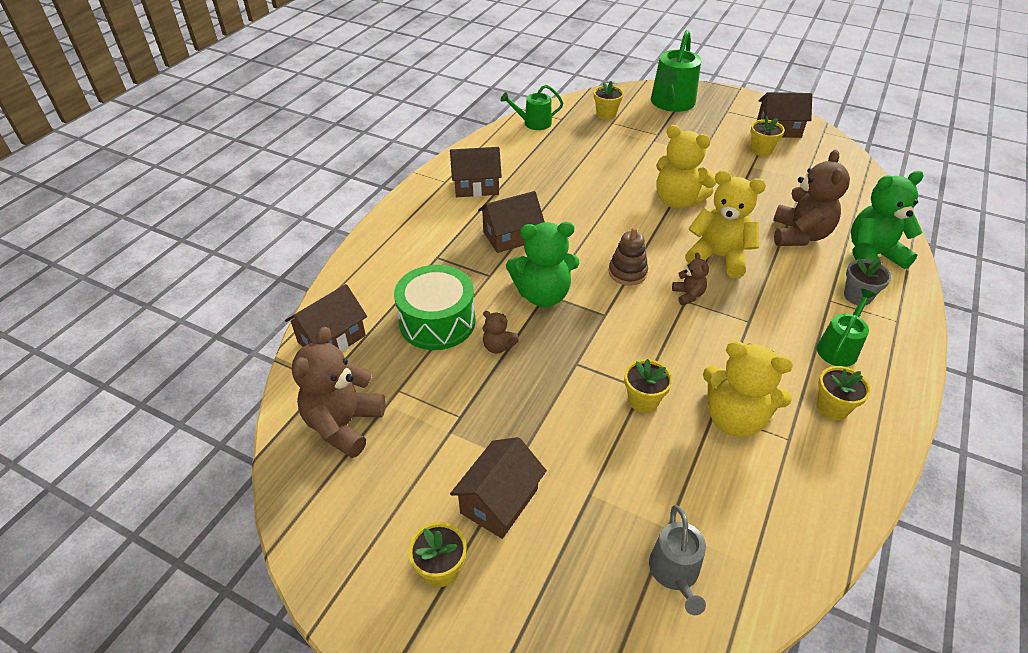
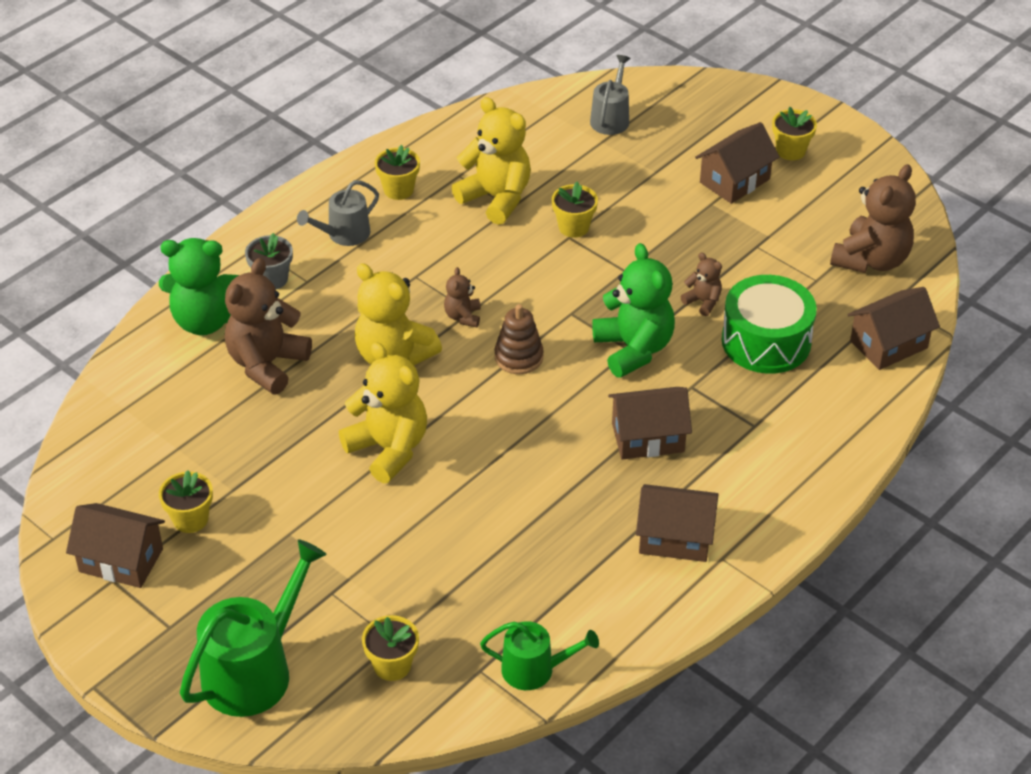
camera: 165 degrees left, 0 degrees up
green teddy bear [506,222,579,307] -> green teddy bear turned 60 degrees clockwise [592,243,675,378]
green watering can [817,289,876,367] -> grey watering can [297,180,379,246]

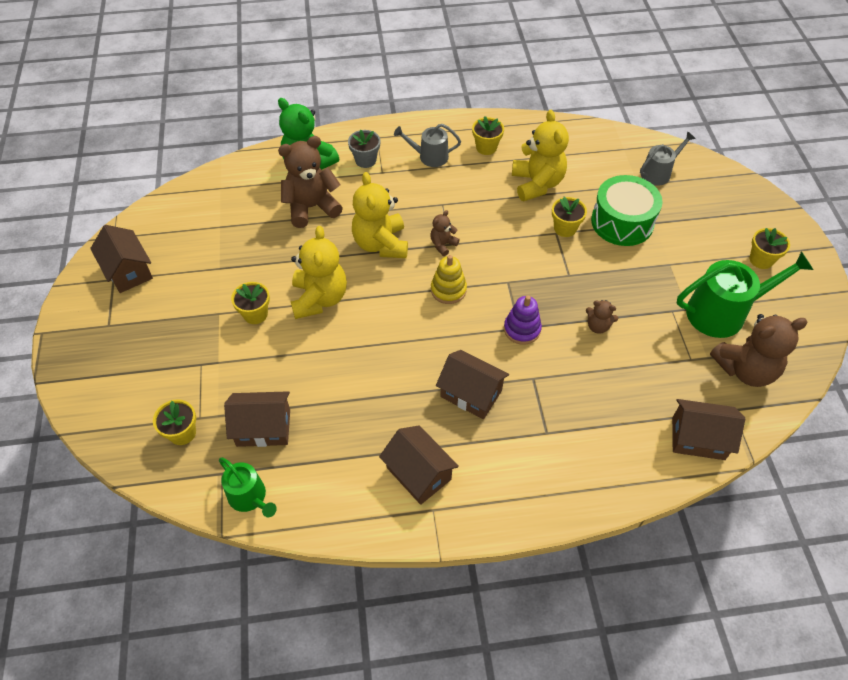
camera: 40 degrees right, 10 degrees up
yellow flower pot [159,470,213,533] -> yellow flower pot moved to [231,282,270,324]
green watering can [180,539,327,717] -> green watering can moved to [677,251,813,338]
brown stacking toy [494,304,544,374] -> yellow stacking toy [431,255,467,304]
green teddy bear [592,243,675,378] -> purple stacking toy [504,296,542,345]
brown teddy bear [681,253,722,316] -> brown teddy bear turned 120 degrees clockwise [586,300,618,334]
brown house [695,122,780,204] -> brown house moved to [224,391,290,447]
green drum [722,275,817,374] -> green drum moved to [591,175,662,246]

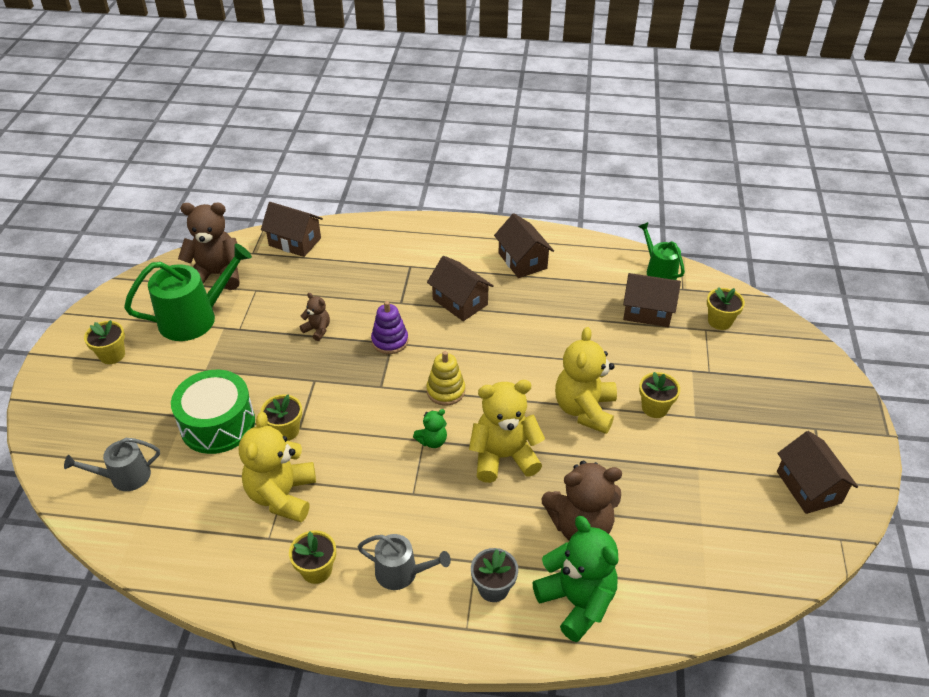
camera: 165 degrees left, 10 degrees down
yellow teddy bear [352,172,408,258] -> yellow teddy bear turned 105 degrees counterclockwise [469,380,545,483]
brown teddy bear [430,210,460,256] -> green teddy bear [413,409,447,448]
green watering can [677,251,813,338] -> green watering can turned 150 degrees clockwise [124,244,252,341]

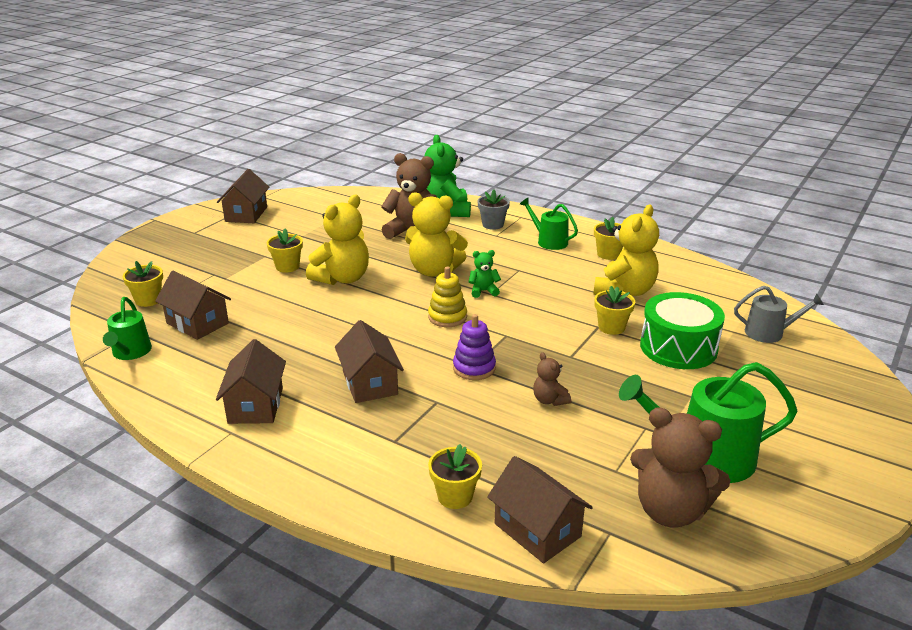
camera: 155 degrees left, 15 degrees down
yellow flower pot [84,320,125,364] -> yellow flower pot moved to [428,444,482,509]
grey watering can [358,534,451,590] -> green watering can [520,198,578,250]

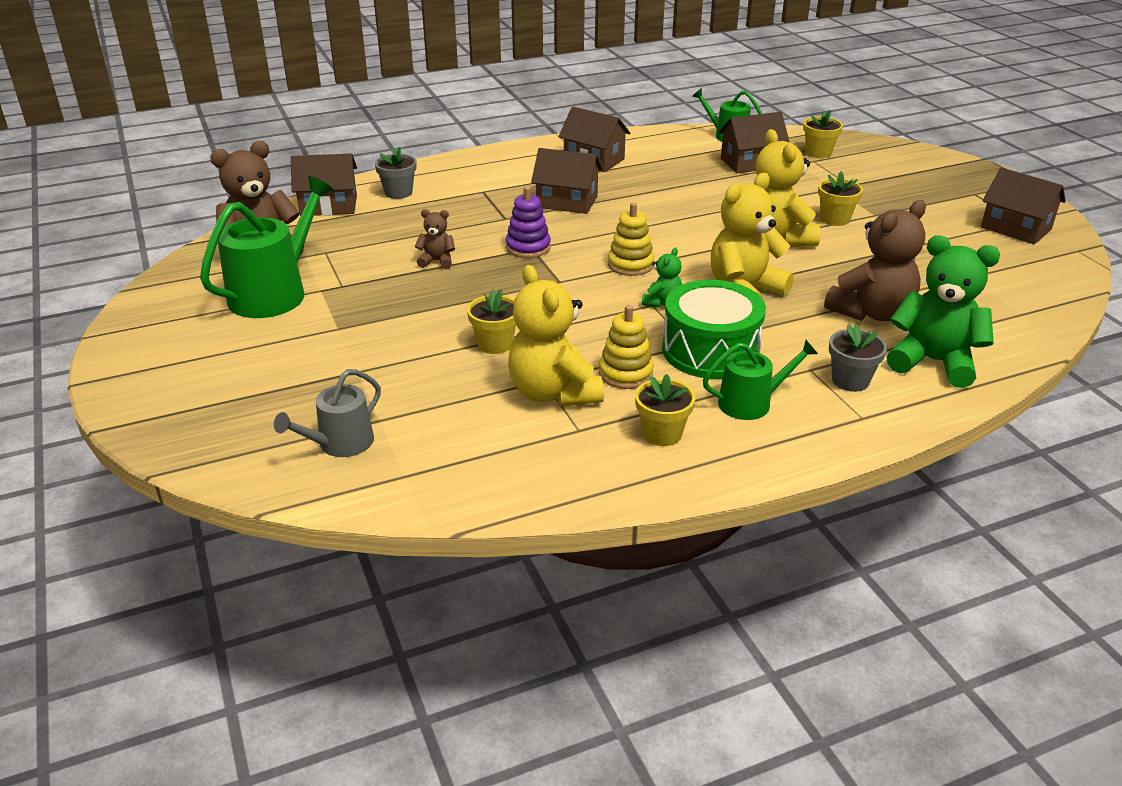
camera: 125 degrees right, 5 degrees up
yellow flower pot [428,444,482,509] -> grey flower pot [375,147,417,199]
green drum [640,292,725,369] -> green drum moved to [662,280,766,379]
none -> yellow stacking toy [599,305,654,389]

